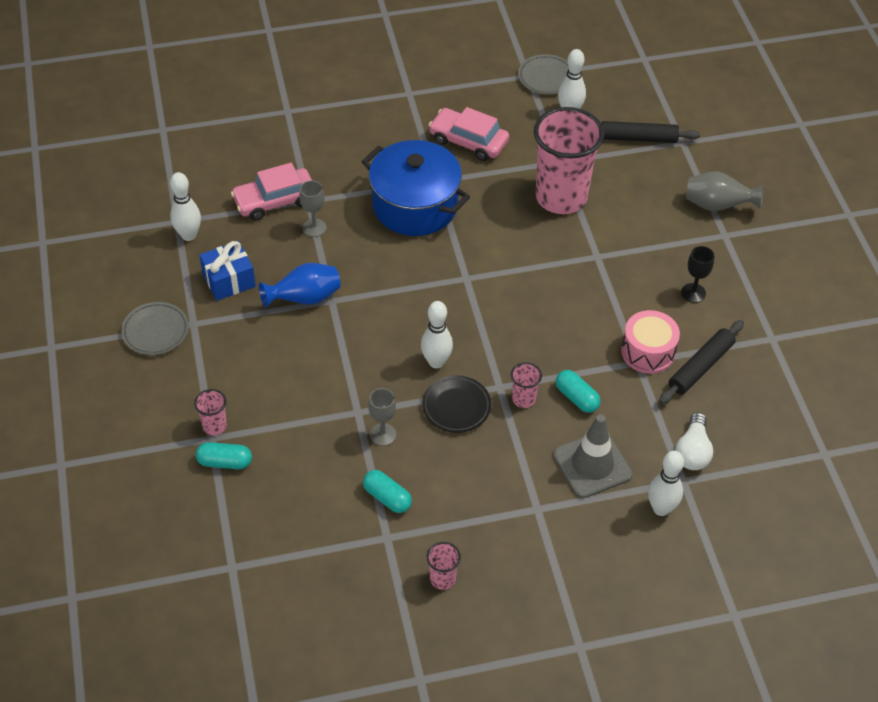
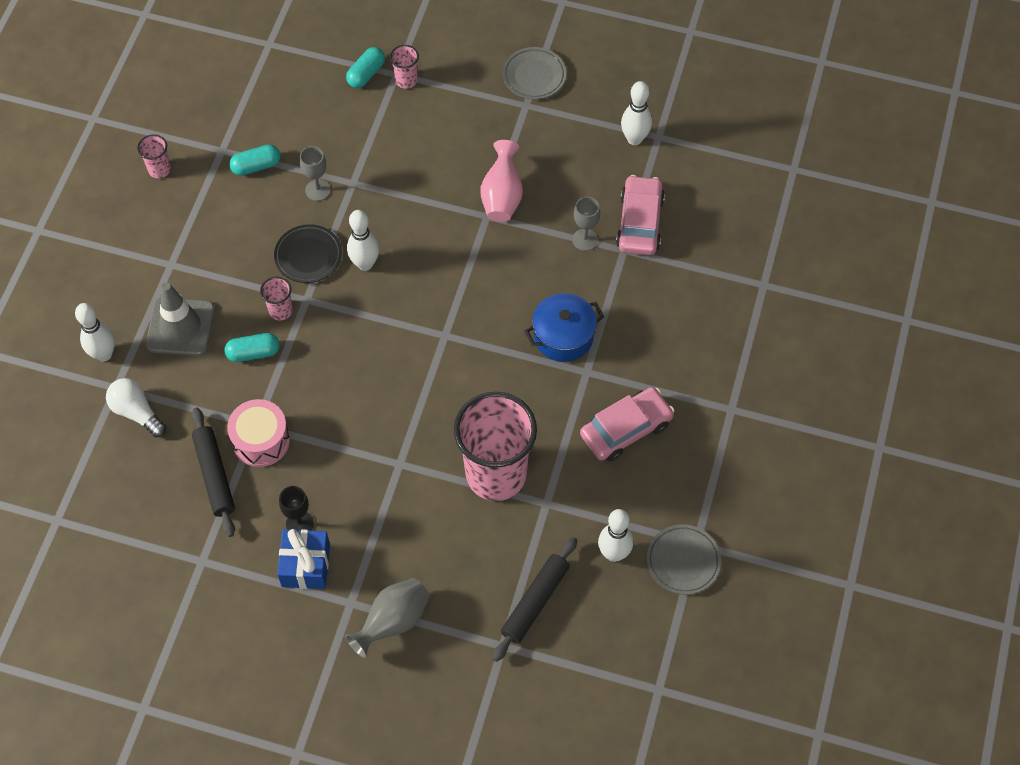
camera: 120 degrees right, 10 degrees up
blue gift [199,241,256,301] -> blue gift moved to [277,529,330,589]
blue vase [259,263,341,308] -> pink vase [480,140,523,222]
blue pot [362,140,470,236] -> blue pot [524,293,604,362], size x0.62

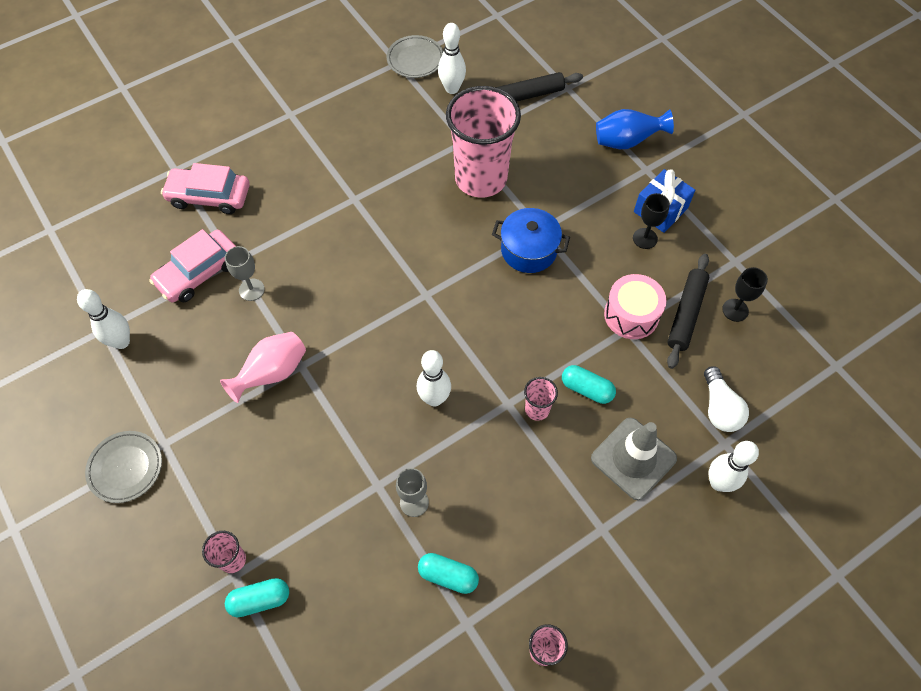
camera: 140 degrees left, 0 degrees up
black plate [274,224,342,283] -> none
grey vase [345,578,430,658] -> blue vase [596,109,674,149]
blue pot [524,293,604,362] -> blue pot moved to [492,208,570,273]
pink car [580,387,675,461] -> pink car moved to [161,163,250,214]
none -> black goblet [722,267,768,322]

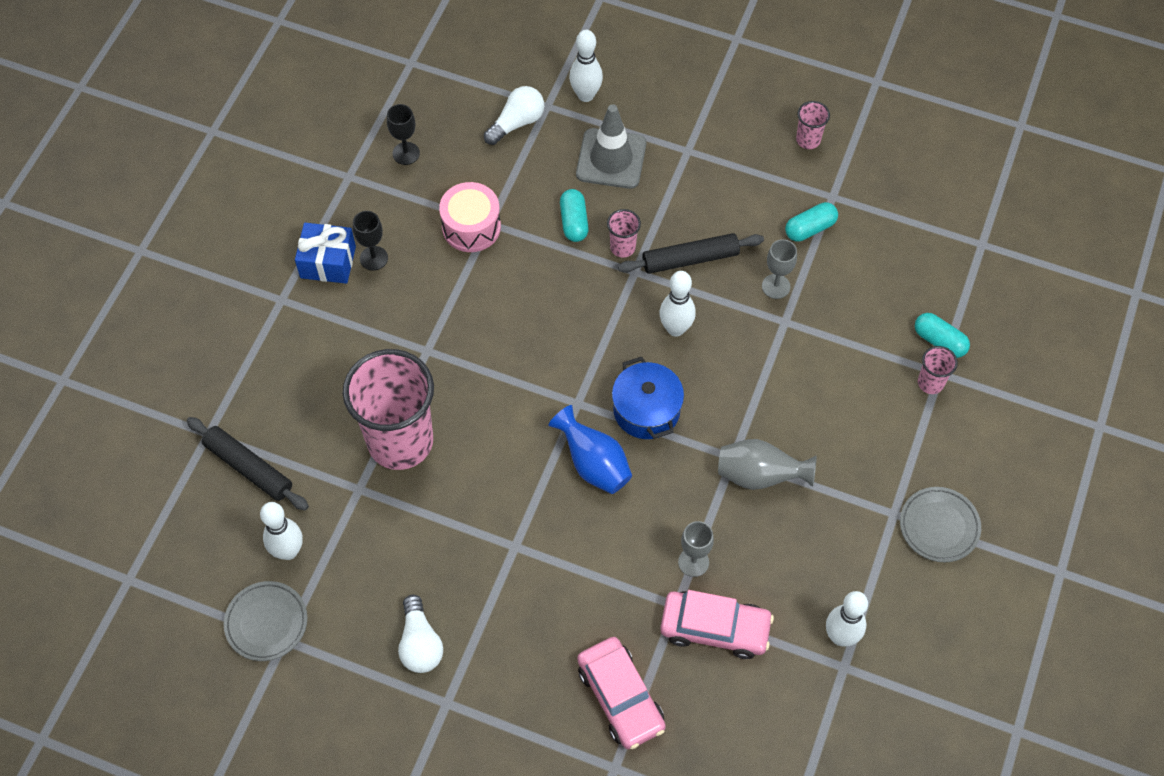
camera: 125 degrees left, 0 degrees up
pink vase [220,332,306,403] -> grey vase [718,439,817,490]
turquoise capsule [418,553,479,594] -> turquoise capsule turned 75 degrees clockwise [785,202,838,242]
blue pot [492,208,570,273] -> blue pot moved to [612,357,684,439]
blue vase [596,109,674,149] -> blue vase moved to [548,405,632,494]
black rolling pin [667,254,709,369] -> black rolling pin moved to [618,233,764,274]
none -> white light bulb [398,595,443,673]

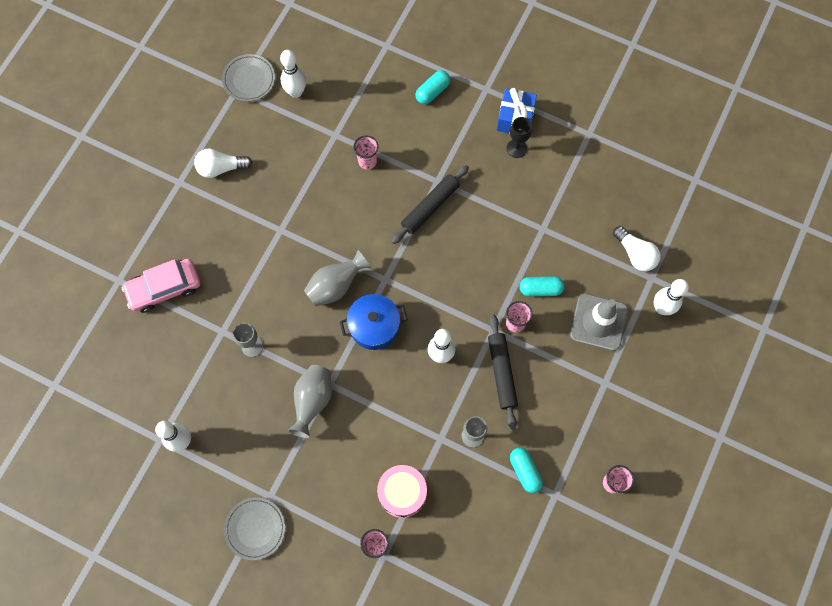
camera: 95 degrees right, 10 degrees up
black rolling pin [186,417,309,511] -> black rolling pin moved to [391,165,469,244]
pink cup [343,349,434,470] -> pink cup [354,136,378,170], size x0.41
black goblet [387,104,420,165] -> none
pink drum [439,182,501,252] -> pink drum moved to [377,465,427,518]
blue vase [548,405,632,494] -> grey vase [304,250,371,306]
pink car [660,590,774,659] -> none
turquoise capsule [915,313,970,358] -> turquoise capsule moved to [416,70,450,104]

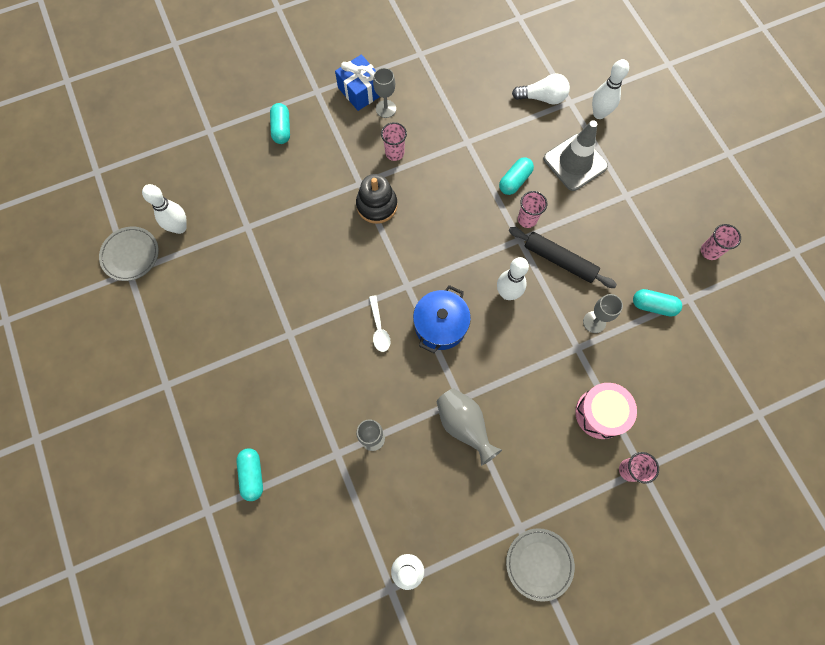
camera: 50 degrees left, 0 degrees up
pink car [121,259,200,313] -> turquoise capsule [236,448,263,501]
white light bulb [194,149,252,178] -> none
grey vase [304,250,371,306] -> white spoon [369,295,391,352]
pink cup [354,136,378,170] -> pink cup moved to [381,122,407,161]
black rolling pin [391,165,469,244] -> black stacking toy [356,174,397,224]
black goblet [507,117,532,158] -> grey goblet [373,68,396,118]

